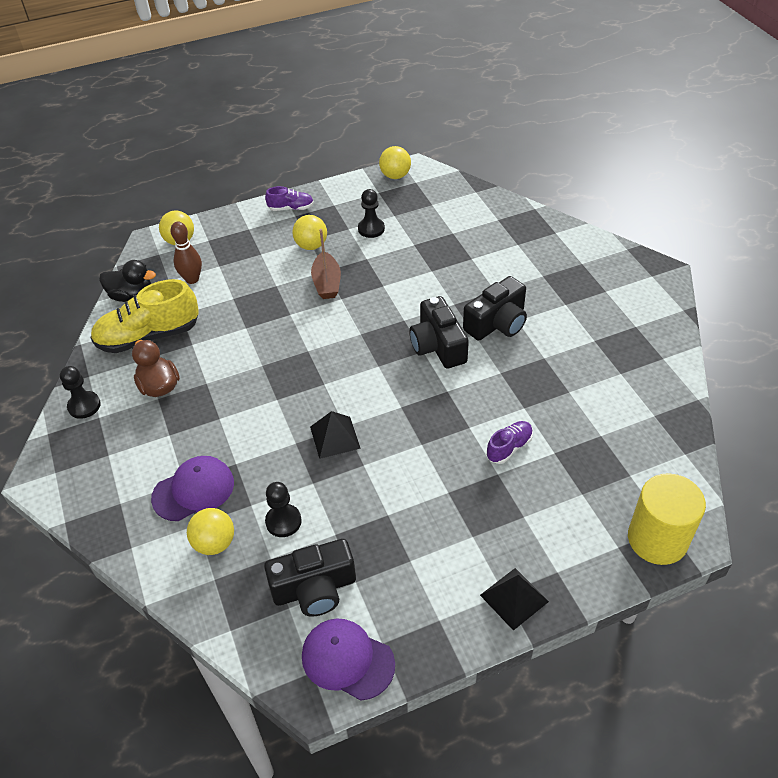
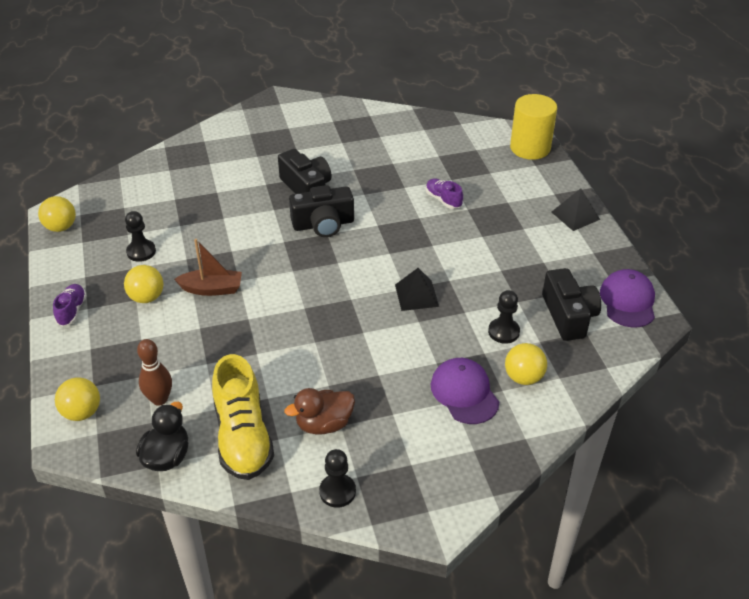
camera: 85 degrees left, 5 degrees down
purple cap [302,618,395,701] -> purple cap turned 150 degrees clockwise [600,269,655,328]

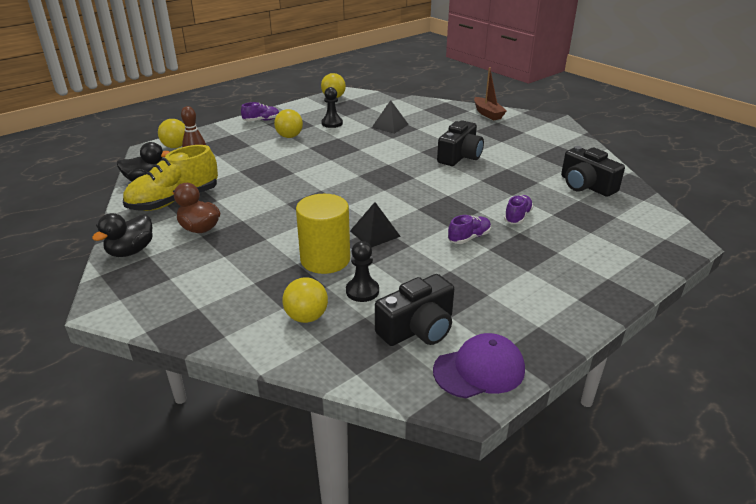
camera: 65 degrees right, 10 degrees down
brown boat [174,239,242,296] -> brown boat moved to [474,68,507,121]
black camera [289,185,354,237] -> black camera moved to [561,146,625,197]
black pawn [319,449,356,508] -> black duck [92,213,153,257]
purple cap [431,358,499,424] -> none
yellow cylinder [510,94,557,160] -> yellow cylinder moved to [296,194,350,274]
black pyramid [552,188,600,231] -> black pyramid moved to [372,100,409,134]
none -> purple shoe [448,215,491,244]

